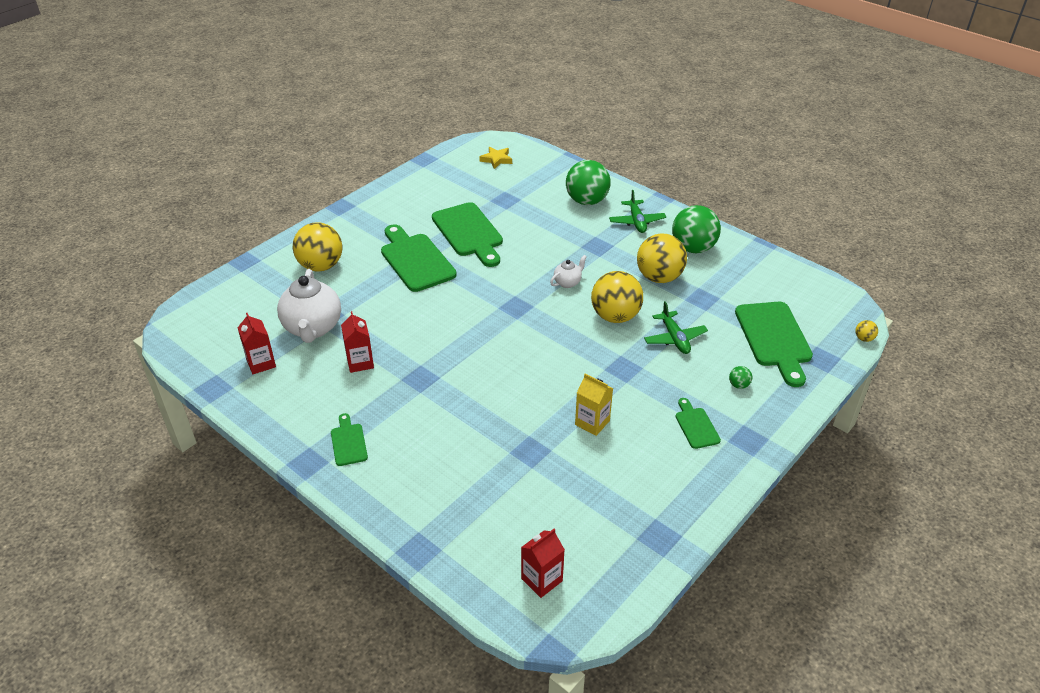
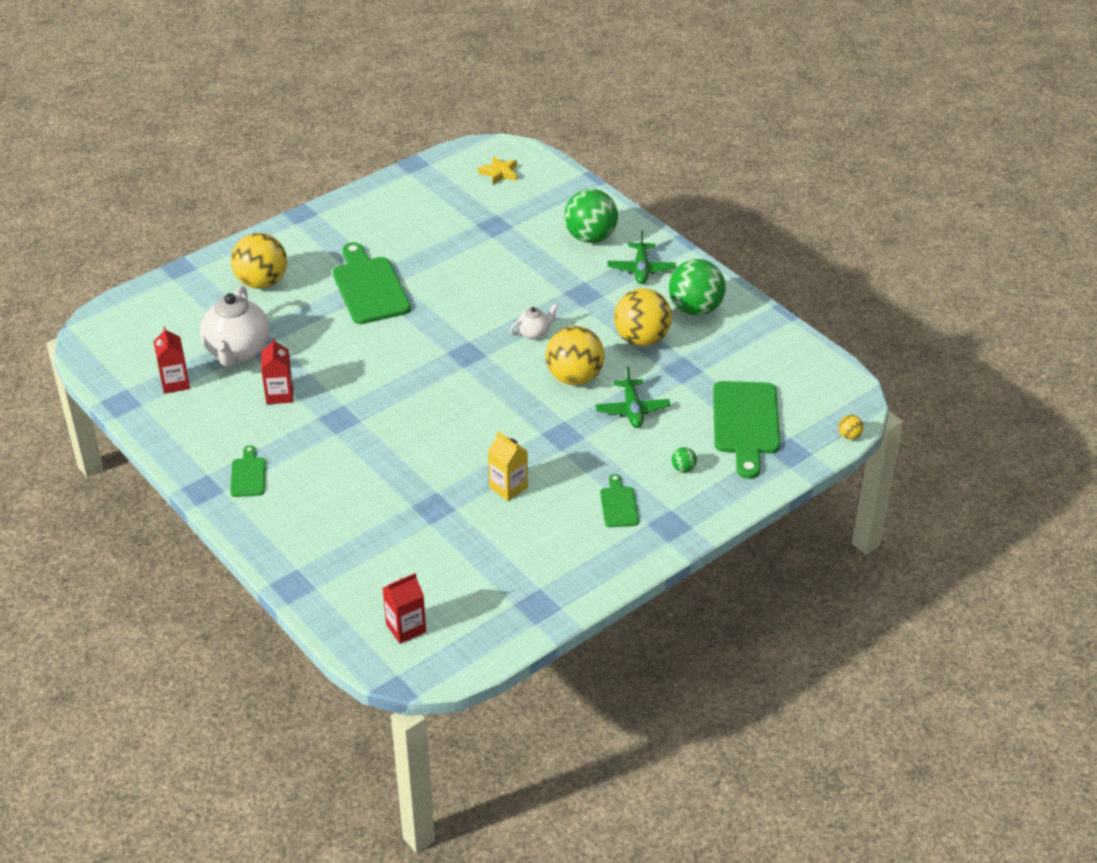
camera: 10 degrees right, 0 degrees up
green cutting board [432,202,503,267] -> none

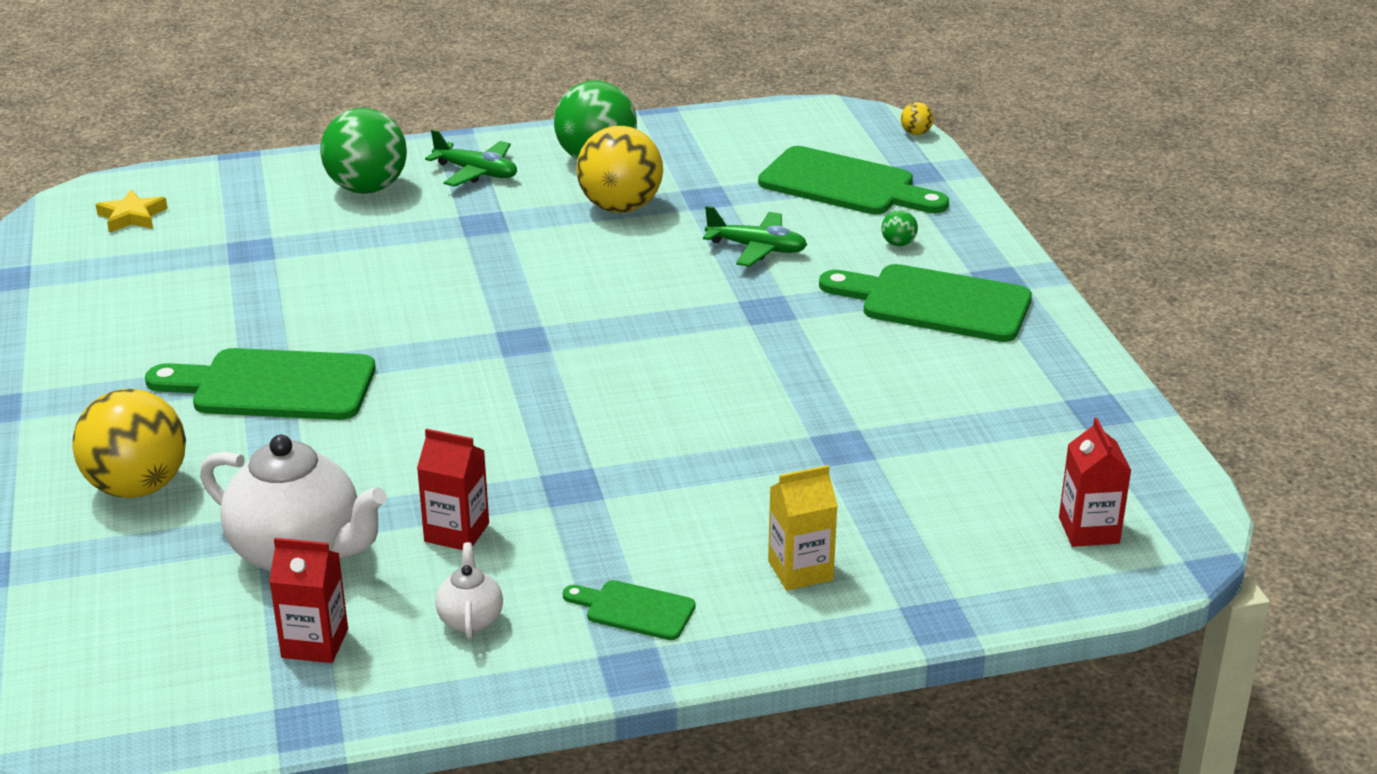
camera: 65 degrees left, 10 degrees down
yellow carton [488,431,528,501] -> yellow carton moved to [768,465,838,591]
white teapot [510,303,558,339] -> white teapot moved to [435,542,503,640]
yellow ball [545,326,605,385] -> none
green cutting board [600,474,639,527] -> green cutting board [819,264,1032,342], size x1.98

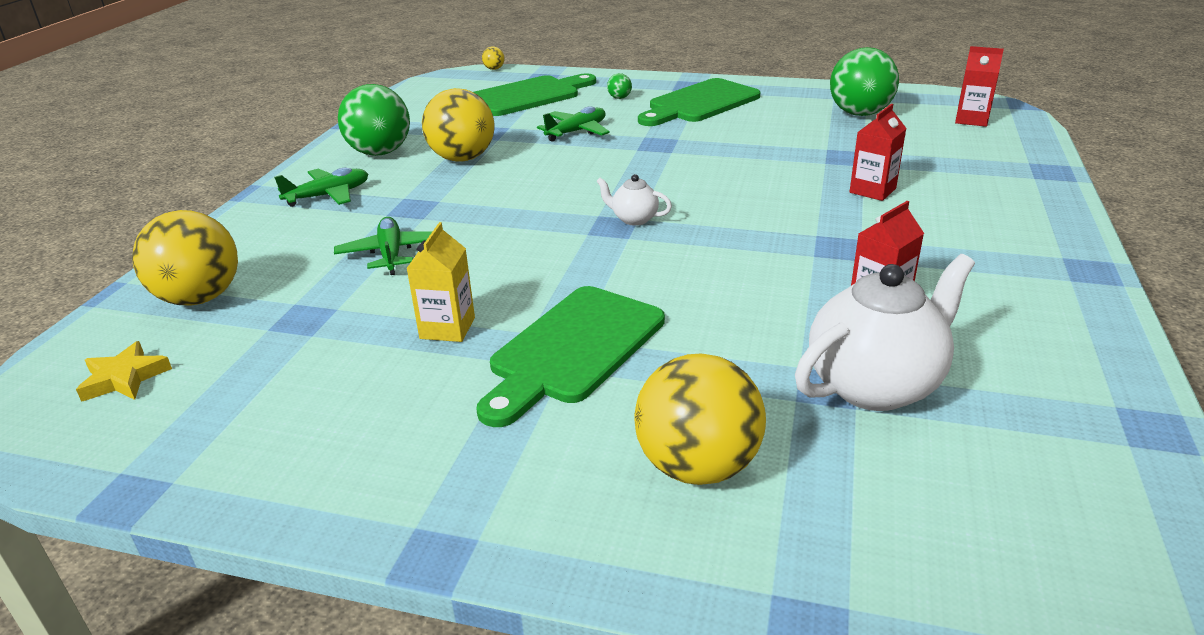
camera: 60 degrees left, 0 degrees up
red carton [269,538,348,663] -> red carton moved to [850,104,907,201]
green ball [320,108,407,194] -> green ball moved to [830,47,899,116]
white teapot [435,542,503,640] -> white teapot moved to [596,174,672,226]
green cutting board [563,580,695,640] -> none
yellow carton [768,465,838,591] -> yellow carton moved to [406,222,475,342]
none -> yellow ball [132,210,238,305]
none -> green plane [334,217,432,275]

